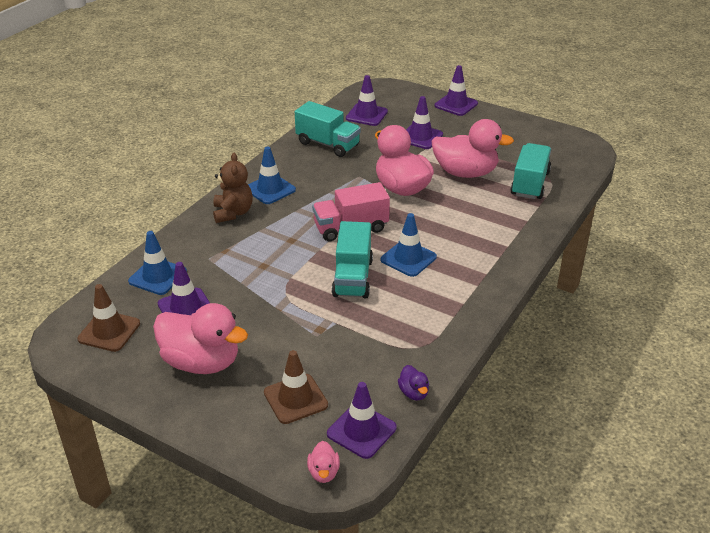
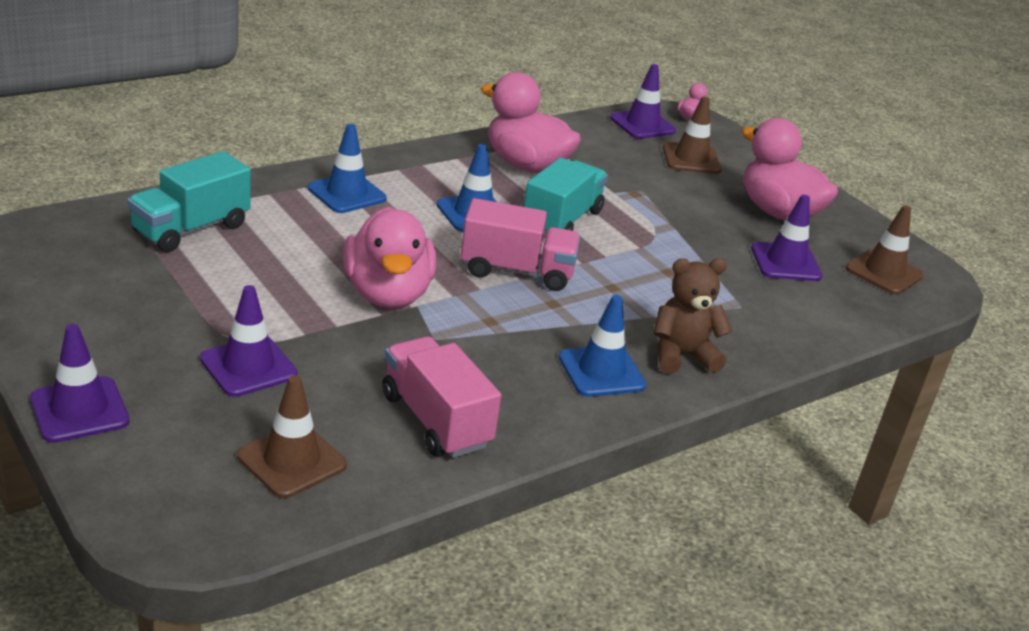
camera: 160 degrees left, 5 degrees down
blue traffic cone [128,231,187,295] -> blue traffic cone moved to [308,124,387,213]
brown teddy bear [213,153,253,223] -> brown teddy bear turned 60 degrees clockwise [653,258,732,374]
turquoise truck [295,101,361,157] -> pink truck [382,336,501,458]
purple traffic cone [346,75,388,126] -> brown traffic cone [237,375,347,498]
purple duck [398,365,429,401] -> none
pink duck [431,119,514,178] -> pink duck moved to [481,72,581,173]

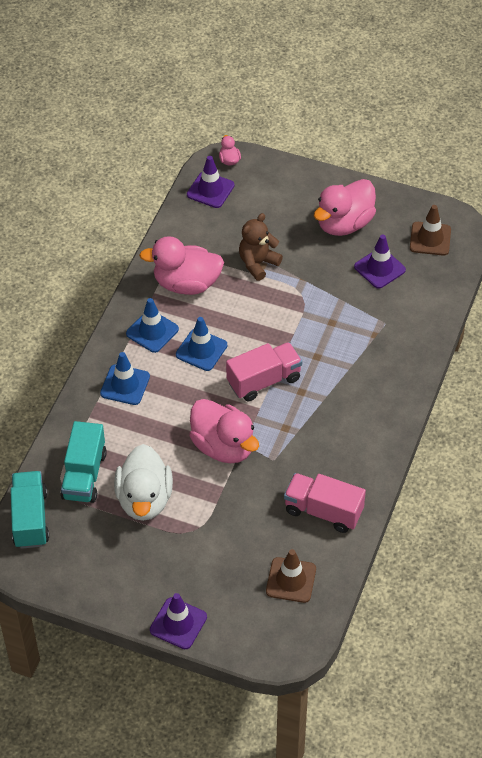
camera: 30 degrees left, 20 degrees up
purple traffic cone [200,285,298,397] -> none
turquoise truck [523,158,608,237] -> turquoise truck moved to [11,471,49,549]
blue traffic cone [559,295,646,397] -> blue traffic cone moved to [126,298,179,353]
brown teddy bear [653,258,732,374] -> brown teddy bear moved to [239,213,283,281]
brown traffic cone [663,97,722,174] -> none
pink duck [742,118,838,221] -> pink duck turned 60 degrees counterclockwise [314,179,376,236]
none -> white duck [114,444,173,521]

